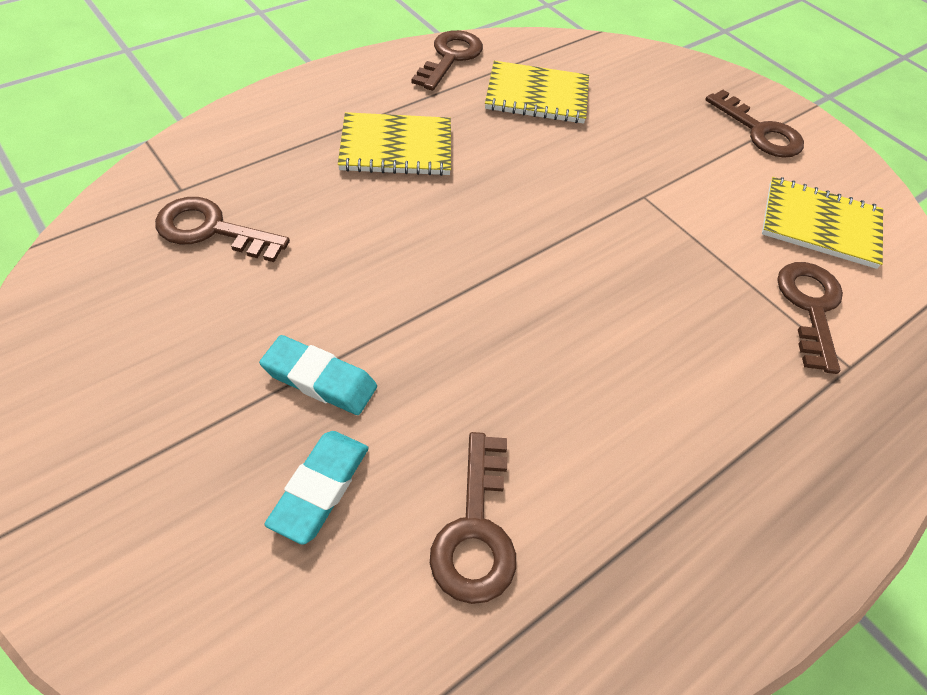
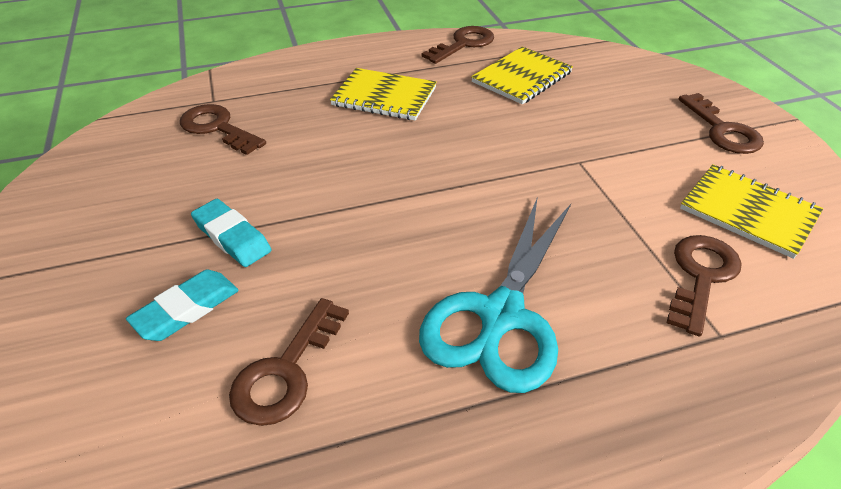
camera: 25 degrees right, 10 degrees down
yellow notebook [485,61,589,124] -> yellow notebook turned 75 degrees counterclockwise [471,46,573,104]
none -> turquoise scissors [419,197,571,393]

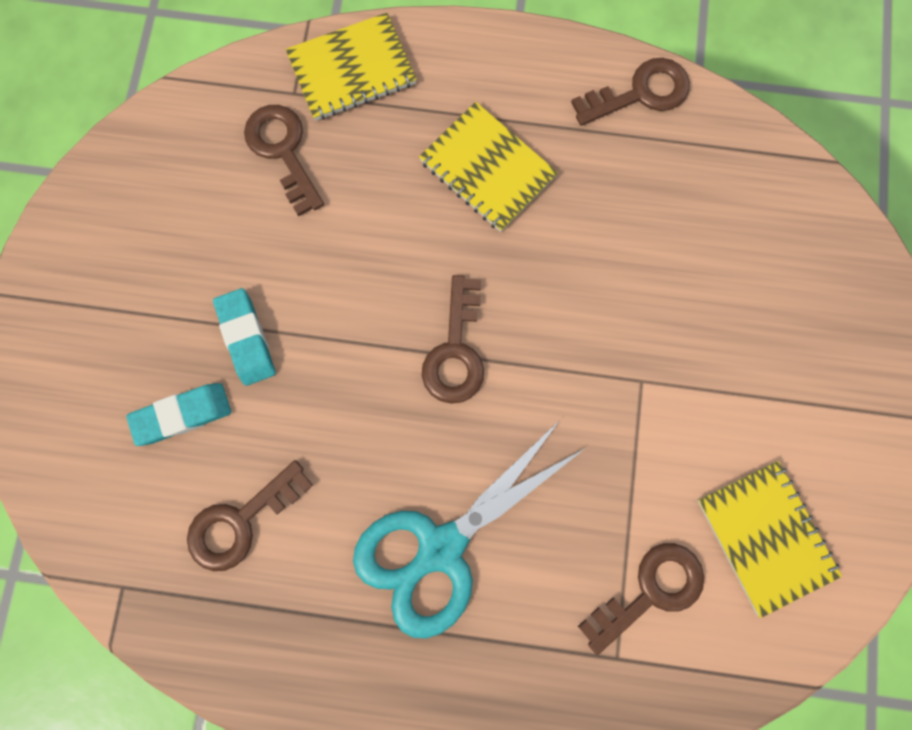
camera: 25 degrees right, 35 degrees up
yellow notebook [471,46,573,104] -> yellow notebook moved to [286,12,417,121]
brown key [678,93,764,154] -> brown key moved to [422,275,484,404]

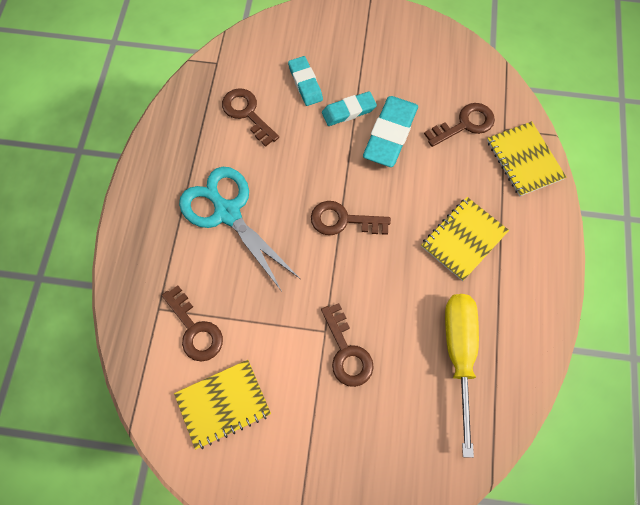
camera: 90 degrees right, 10 degrees down
brown key [571,58,690,126] -> brown key moved to [321,303,374,387]
none -> turquoise eraser [363,96,418,167]
none -> yellow screwdriver [445,294,479,458]

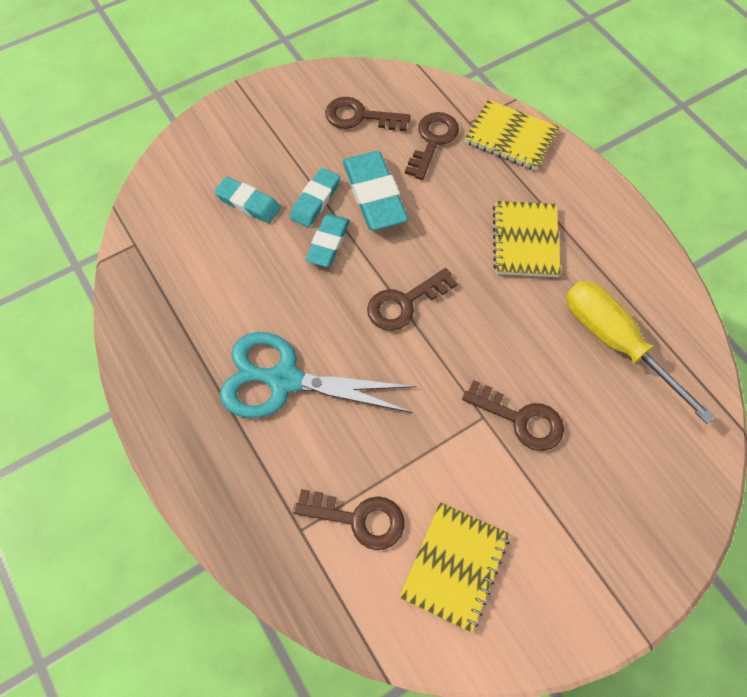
camera: 40 degrees left, 5 degrees down
brown key [222,88,279,147] -> brown key moved to [325,97,410,131]
none -> turquoise eraser [305,214,350,267]

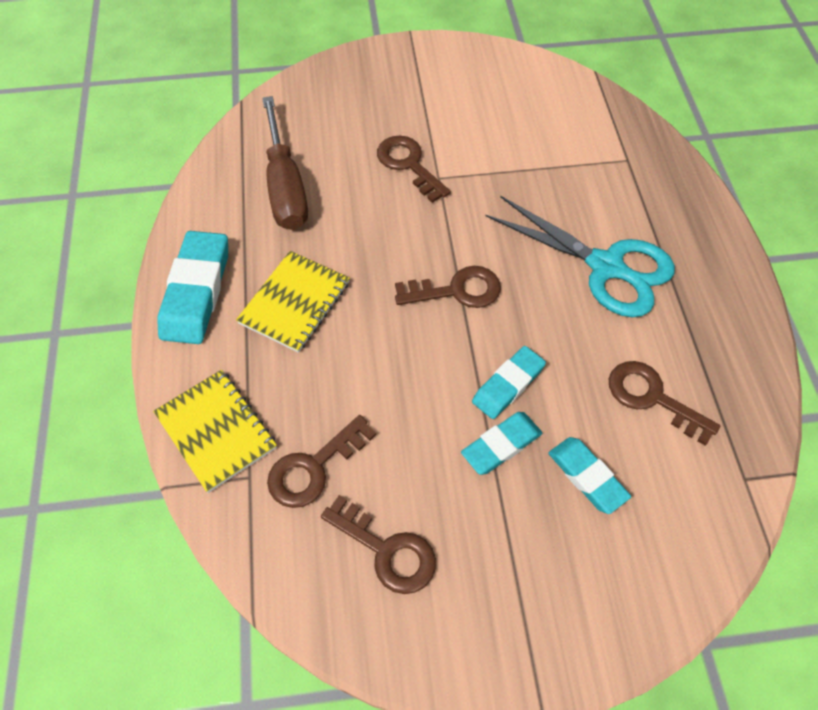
camera: 155 degrees left, 5 degrees down
brown key [293,489,404,550] -> brown key moved to [609,361,720,446]
turquoise eraser [343,151,408,230] -> turquoise eraser moved to [157,231,228,344]
yellow notebook [399,502,510,633] -> none
yellow screwdriver [566,281,716,424] -> brown screwdriver [262,96,308,230]

